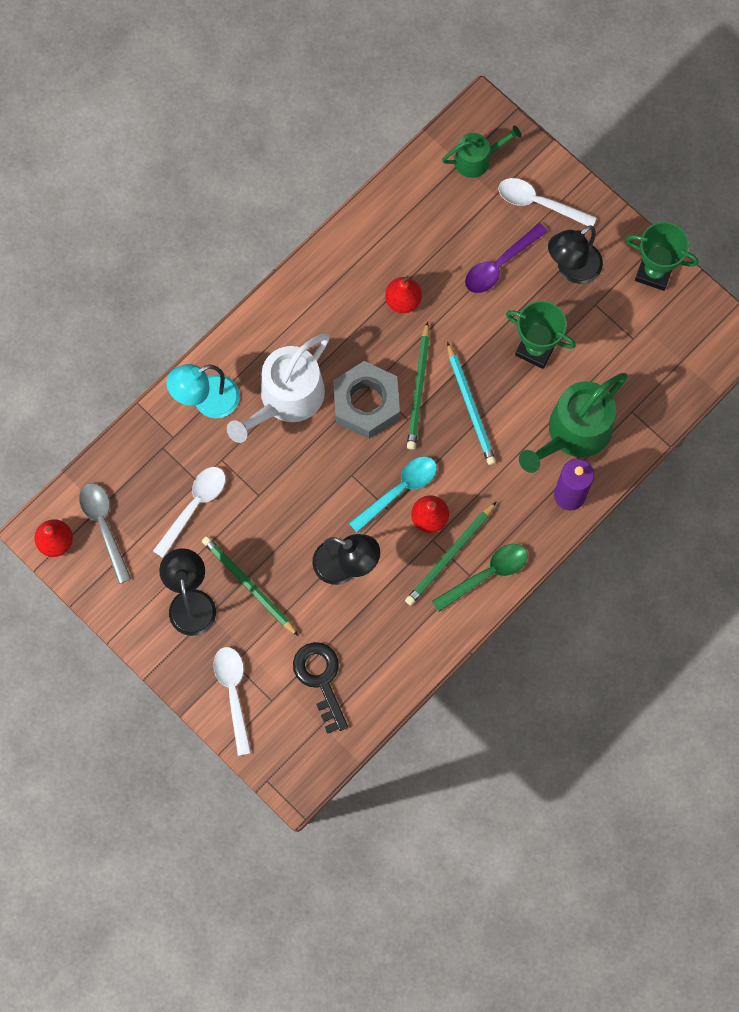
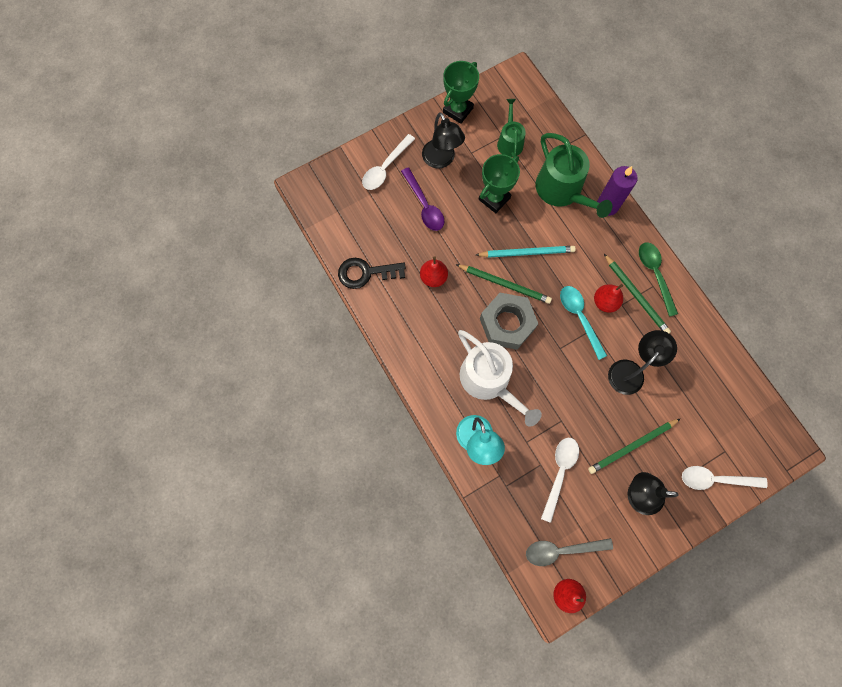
camera: 75 degrees left, 0 degrees up
white spoon [153,467,225,558] -> white spoon turned 60 degrees clockwise [541,438,579,523]
black key [293,642,348,734] -> black key moved to [338,258,406,289]
green watering can [442,126,521,178] -> green watering can moved to [497,99,526,158]

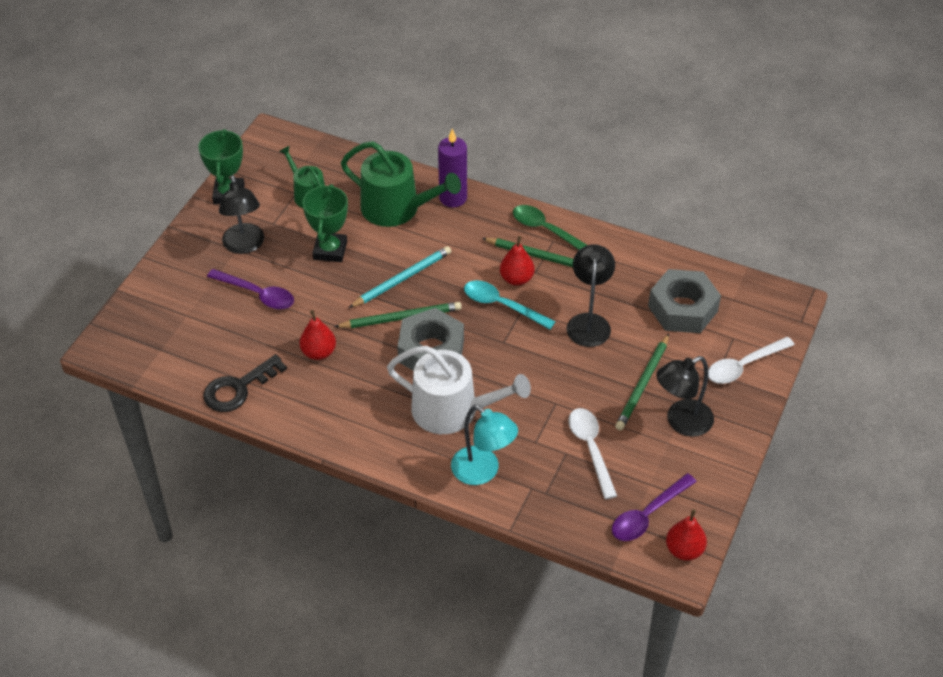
camera: 35 degrees left, 25 degrees down
white spoon [362,134,415,190] -> none
black lamp [422,112,465,168] -> black lamp turned 45 degrees clockwise [219,175,264,254]
grey spoon [526,538,613,566] -> purple spoon [612,473,697,541]
none -> grey nut [648,269,721,333]

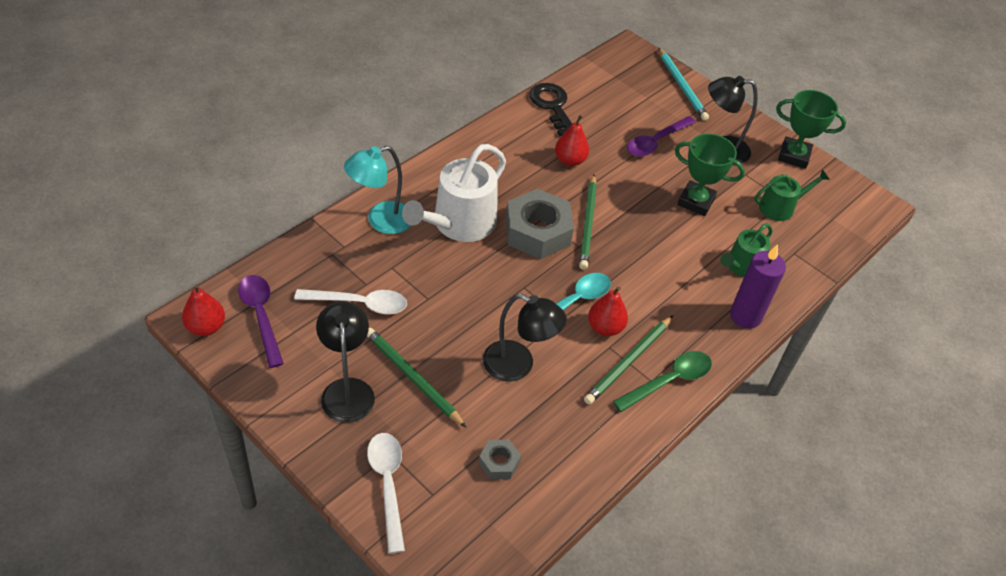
camera: 105 degrees right, 0 degrees up
green watering can [341,141,461,227] -> green watering can [720,223,773,277], size x0.58
turquoise pencil [349,246,451,308] -> turquoise pencil moved to [658,47,709,121]
grey nut [648,269,721,333] -> grey nut [479,440,521,479], size x0.48

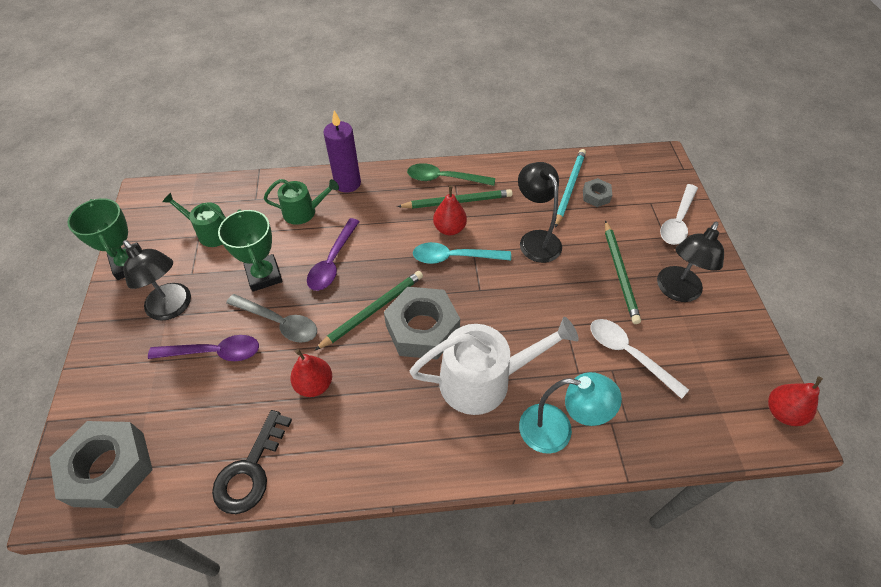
camera: 135 degrees left, 5 degrees up
purple spoon [238,275,284,368] -> purple spoon moved to [307,218,360,291]
turquoise pencil [658,47,709,121] -> turquoise pencil moved to [555,149,586,228]
none -> grey nut [50,421,153,508]
none -> grey spoon [226,294,317,343]

